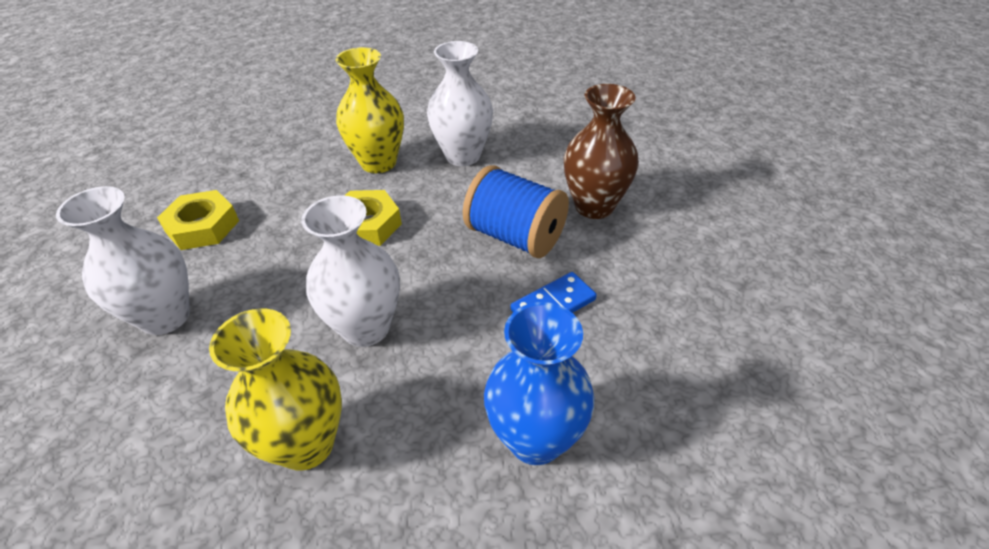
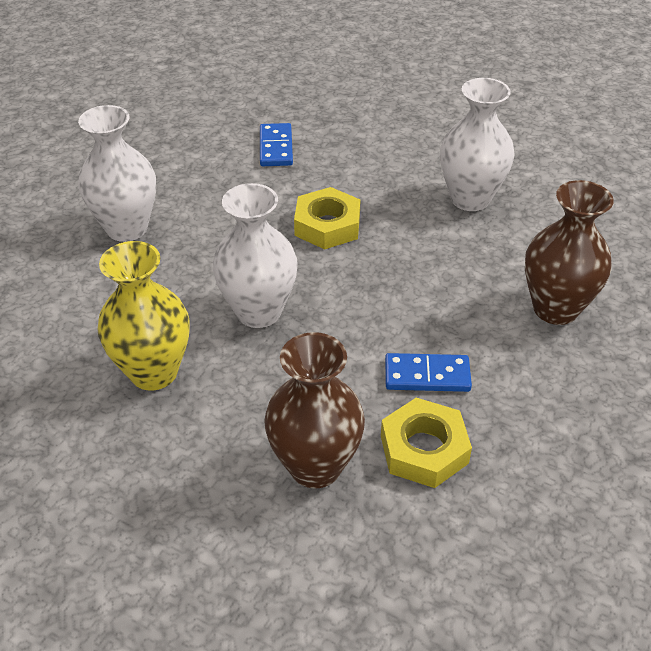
camera: 35 degrees right, 0 degrees up
yellow nut [157,190,239,250] -> yellow nut moved to [381,398,472,488]
yellow vase [335,47,404,173] -> none
blue spool [463,165,569,258] -> none
blue vase [484,302,595,465] -> brown vase [264,332,365,489]
none -> blue domino [260,123,293,166]

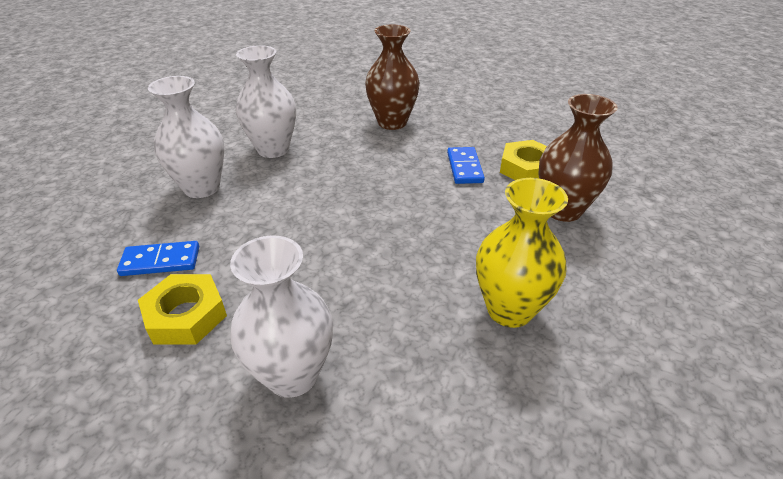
camera: 95 degrees left, 5 degrees down
white vase [213,183,298,328] -> white vase moved to [148,76,225,198]
yellow nut [294,187,360,249] -> yellow nut moved to [138,274,227,345]

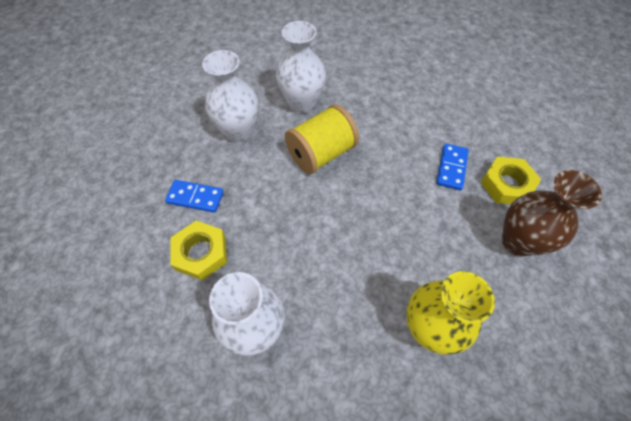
camera: 20 degrees right, 20 degrees up
brown vase [365,24,420,130] -> none
none -> yellow spool [285,104,359,174]

